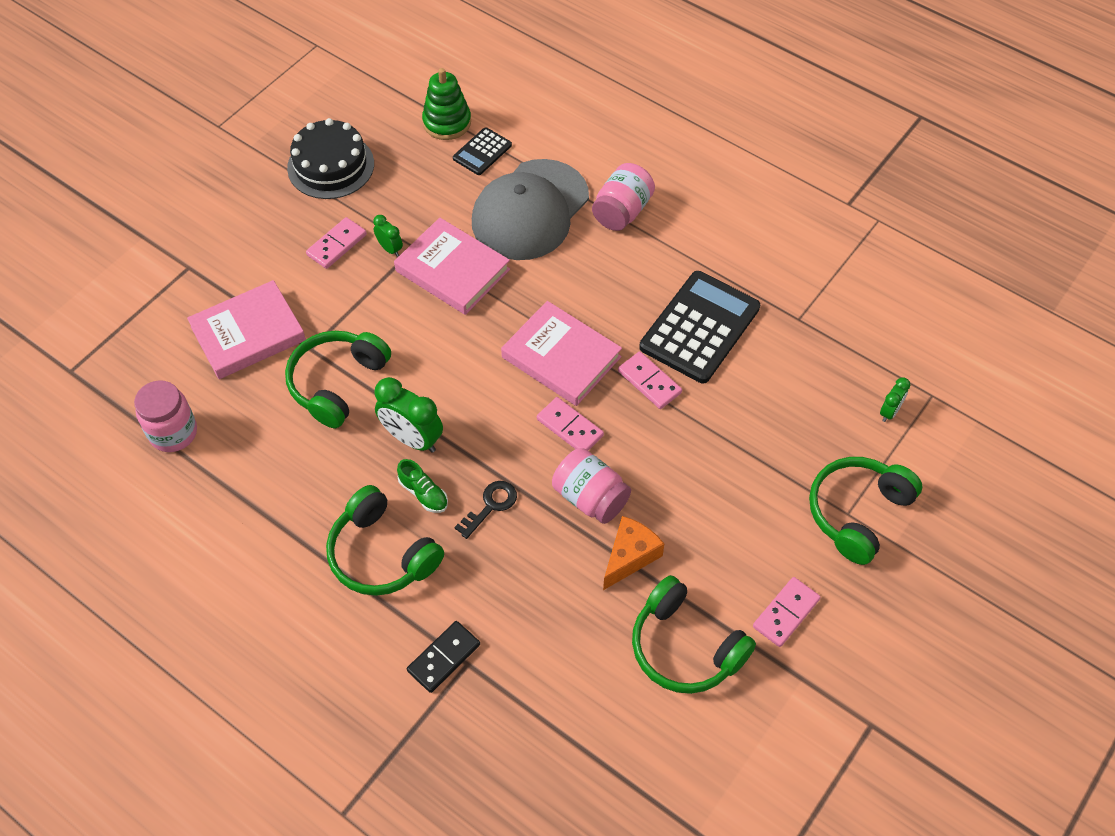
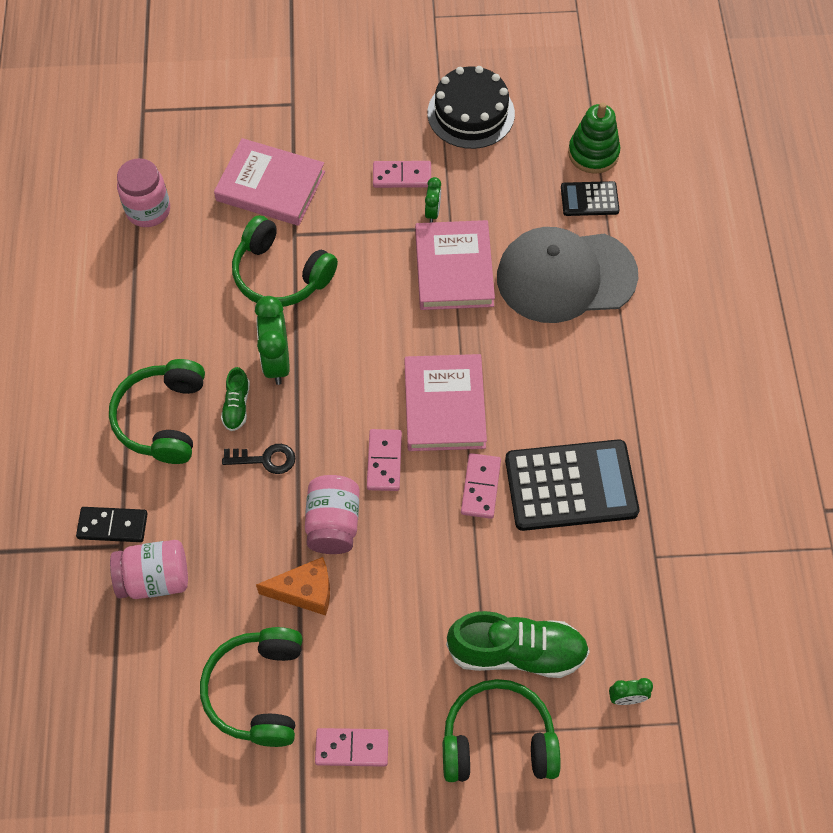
camera: 50 degrees right, 5 degrees up
green headphones [285,331,391,428] -> green headphones turned 135 degrees counterclockwise [232,215,338,307]
pink jar [592,163,655,231] -> pink jar moved to [110,540,188,599]
none -> green shoe [446,611,590,678]

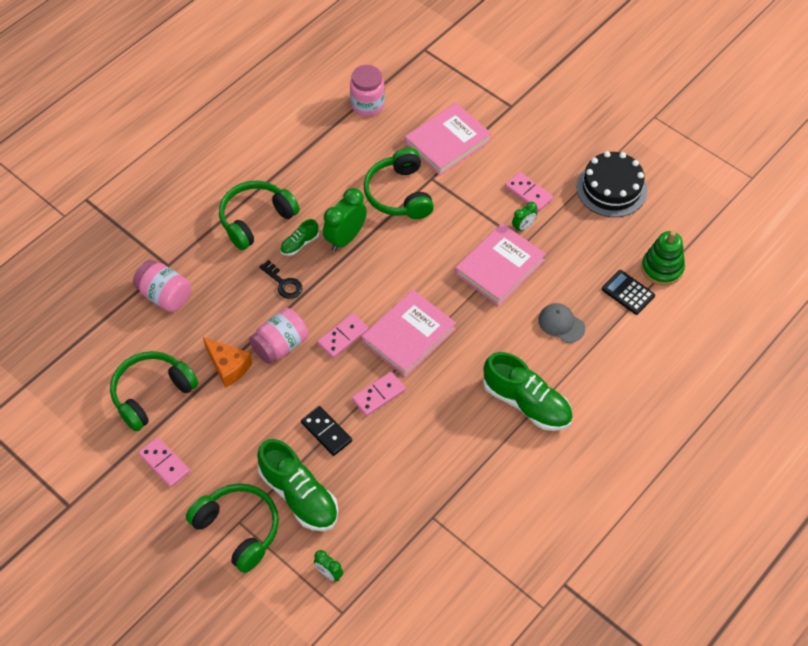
camera: 45 degrees right, 5 degrees down
black domino [76,507,148,542] -> black domino moved to [301,406,352,456]
pink book [214,138,325,226] -> pink book turned 75 degrees clockwise [405,103,492,176]
grey cap [497,227,638,323] -> grey cap [538,303,585,343], size x0.43
black calculator [505,439,639,531] -> none
none -> green shoe [483,352,573,431]

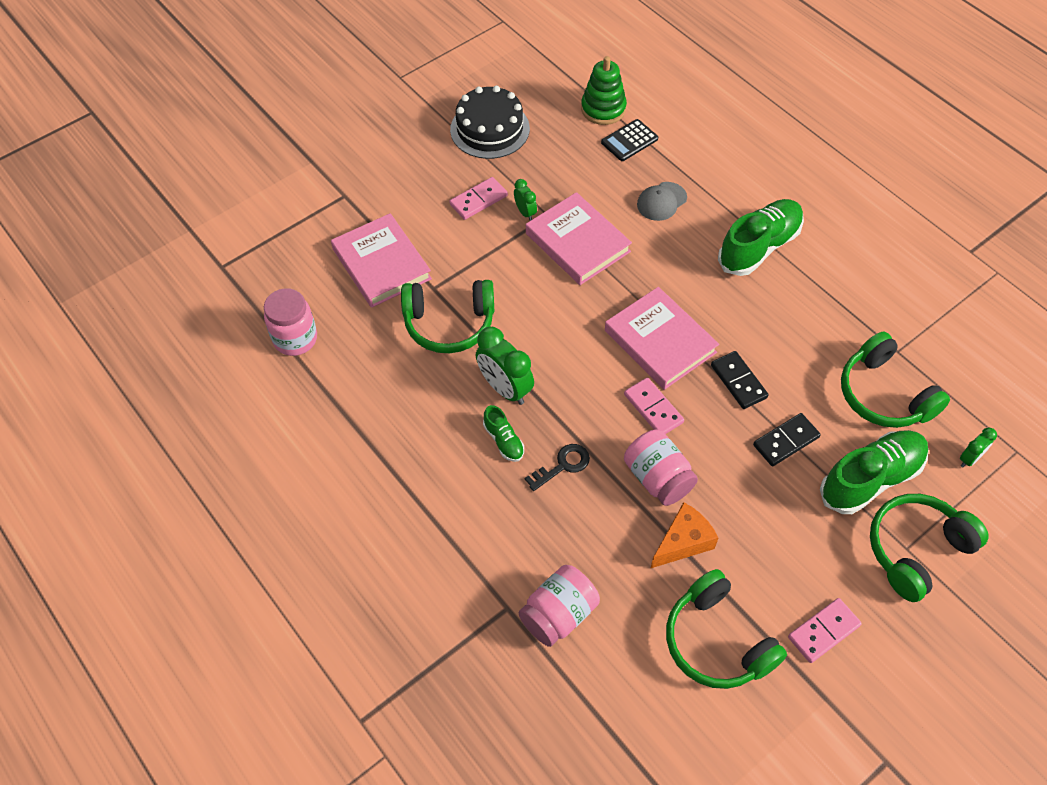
camera: 80 degrees left, 0 degrees up
green headphones [219,181,300,250] -> green headphones moved to [841,332,950,428]
pink domino [352,371,406,416] -> black domino [711,351,769,409]

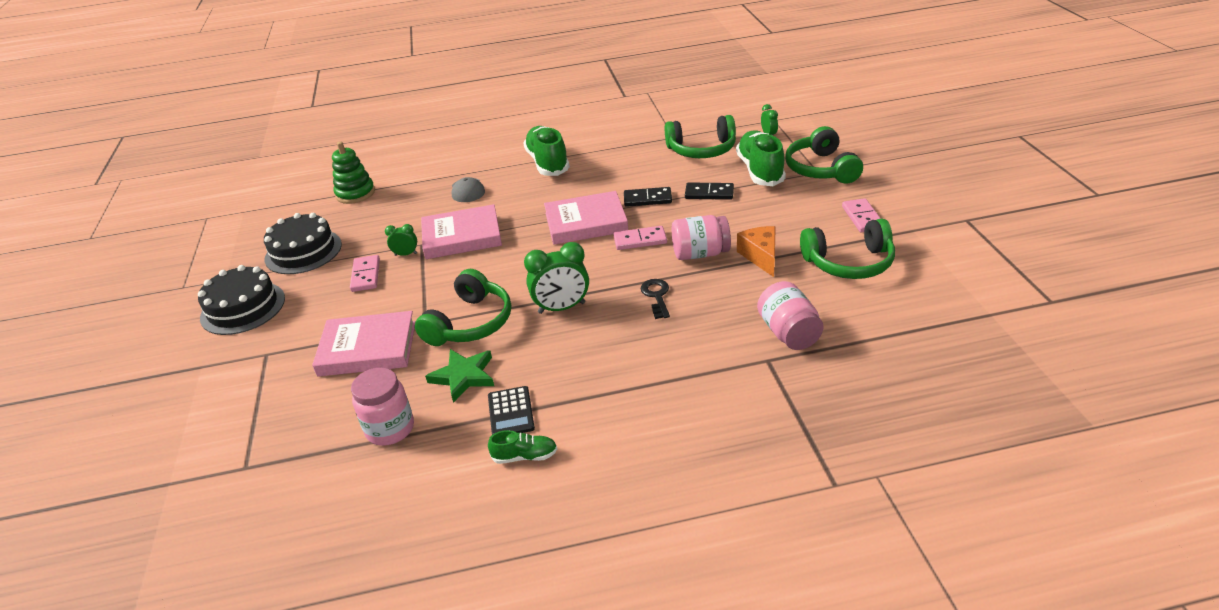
camera: 60 degrees left, 20 degrees down
green shoe [483,405,524,462] -> green shoe moved to [488,430,557,464]
black calculator [601,119,658,161] -> black calculator moved to [488,386,535,435]
black domino [753,413,821,466] -> black domino turned 75 degrees counterclockwise [685,183,734,200]
none -> black cake [198,265,285,335]
none -> green star [425,349,494,403]

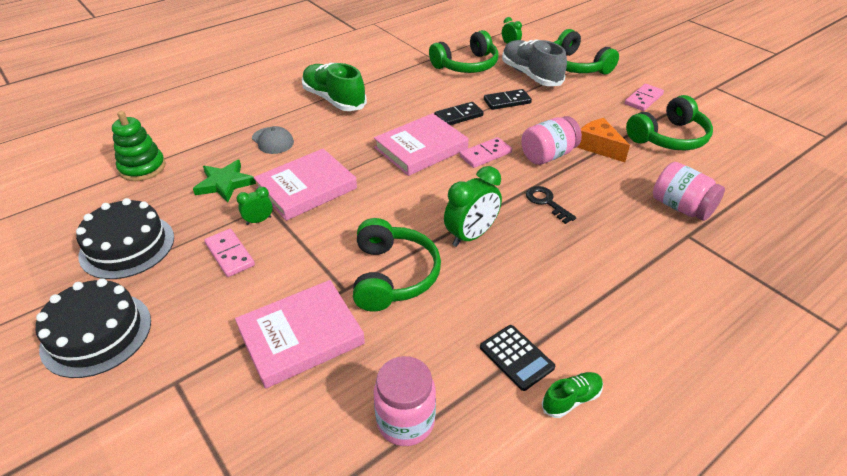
camera: 30 degrees left, 5 degrees up
green star [425,349,494,403] -> green star moved to [193,159,256,203]
green shoe [736,130,786,186] -> grey shoe [502,39,567,86]
pink domino [842,198,881,232] -> pink domino turned 75 degrees clockwise [625,84,664,111]

